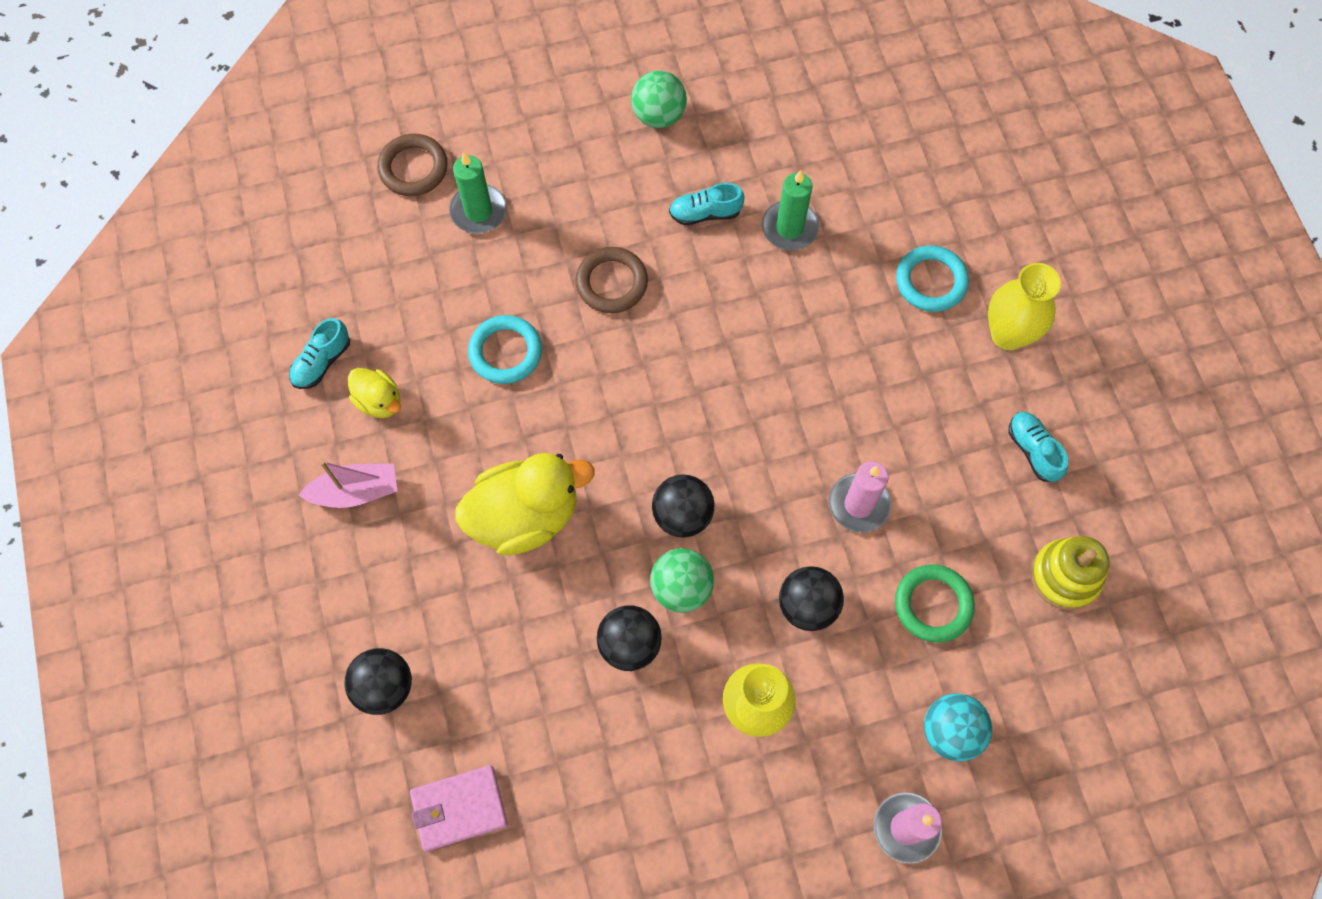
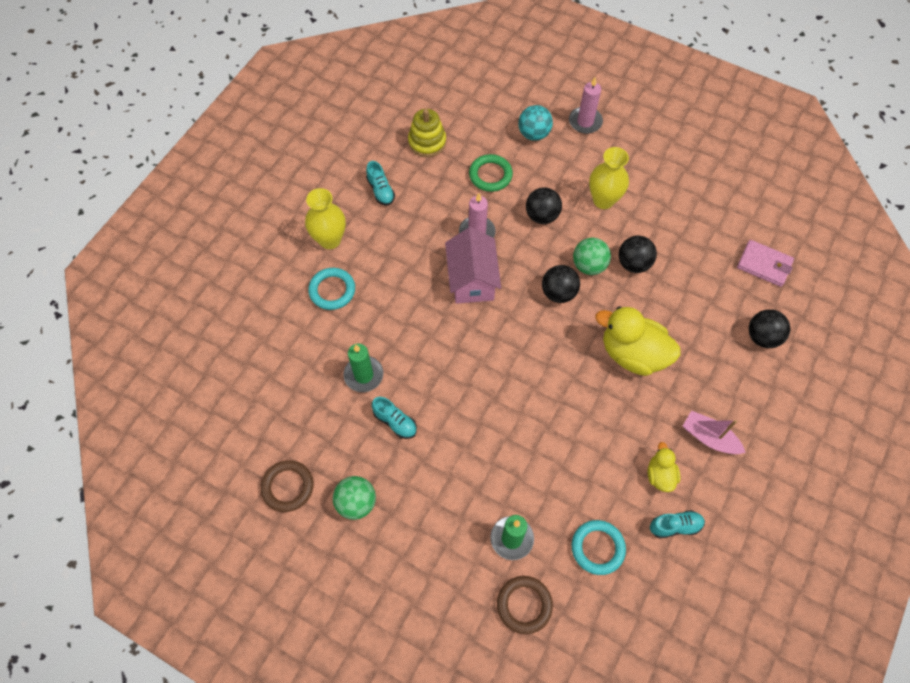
camera: 135 degrees left, 5 degrees down
turquoise ring [468,315,542,384] -> turquoise ring moved to [572,520,626,575]
brown ring [575,247,648,313] -> brown ring moved to [261,460,313,512]
turquoise shoe [1008,412,1068,482] -> turquoise shoe turned 45 degrees counterclockwise [366,161,395,206]
none -> pink house [445,227,501,304]

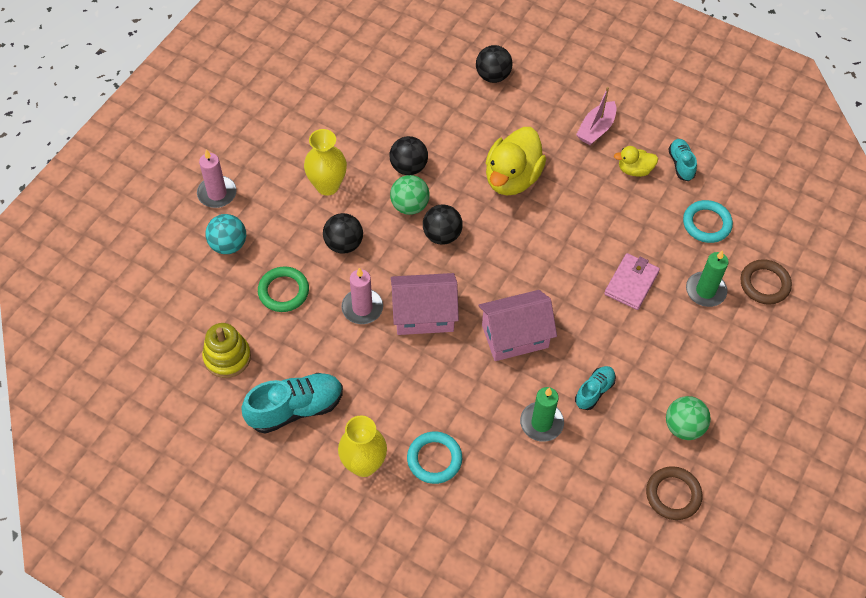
camera: 90 degrees left, 5 degrees down
turquoise shoe [366,161,395,206] -> turquoise shoe [241,373,343,434], size x1.80
pink wallet [737,240,794,287] -> pink wallet moved to [604,253,660,310]
none -> pink house [478,290,557,361]

